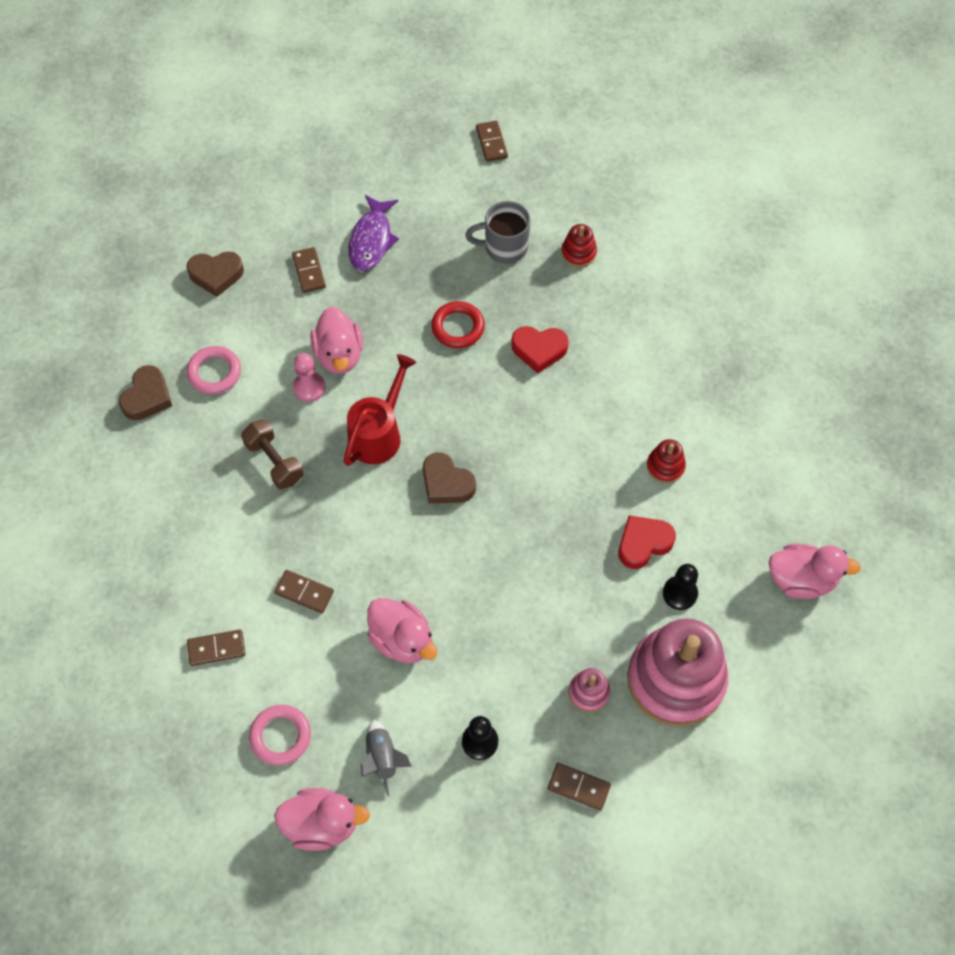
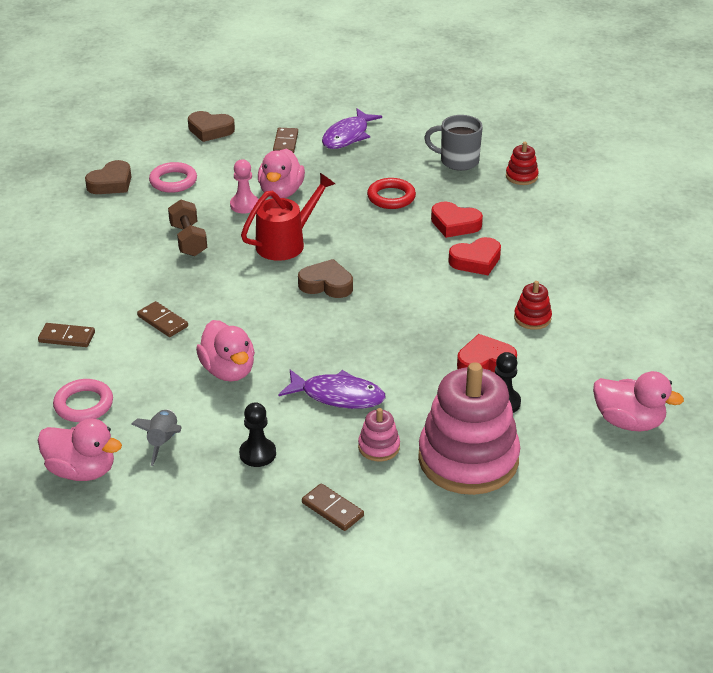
camera: 20 degrees right, 25 degrees down
brown heart [423,452,476,503] -> brown heart turned 135 degrees clockwise [298,259,353,298]
brown domino [476,121,508,162] -> none
none -> purple fish [278,369,386,409]
none -> red heart [448,237,501,275]

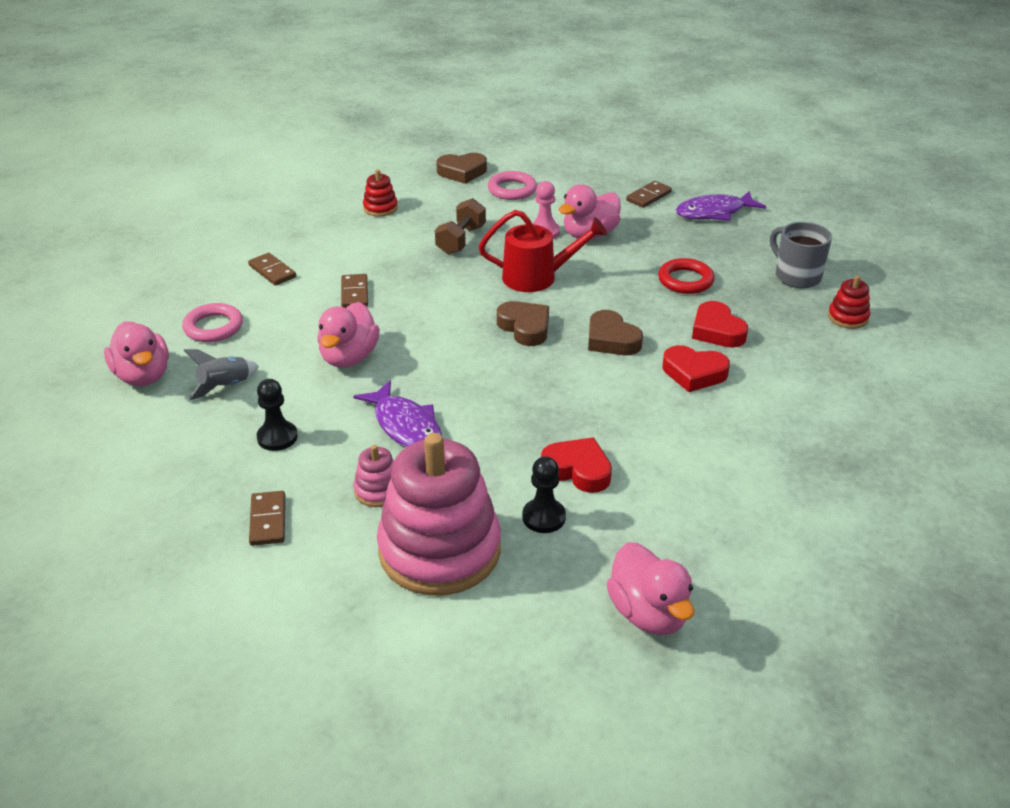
camera: 40 degrees right, 0 degrees up
brown heart [188,111,235,142] -> brown heart moved to [588,310,643,355]
red stacking toy [514,281,552,330] -> red stacking toy moved to [363,169,398,216]

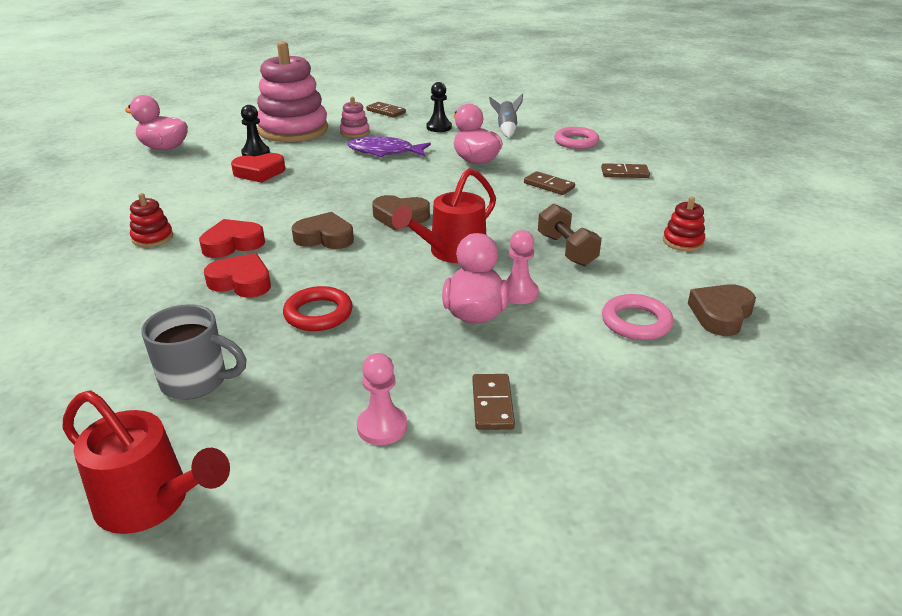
camera: 135 degrees right, 5 degrees down
pink duck [104,321,169,386] -> none
purple fish [676,191,766,221] -> pink pawn [357,353,407,445]
red stacking toy [828,275,870,329] -> red stacking toy moved to [130,193,173,247]
none -> red watering can [62,391,230,534]

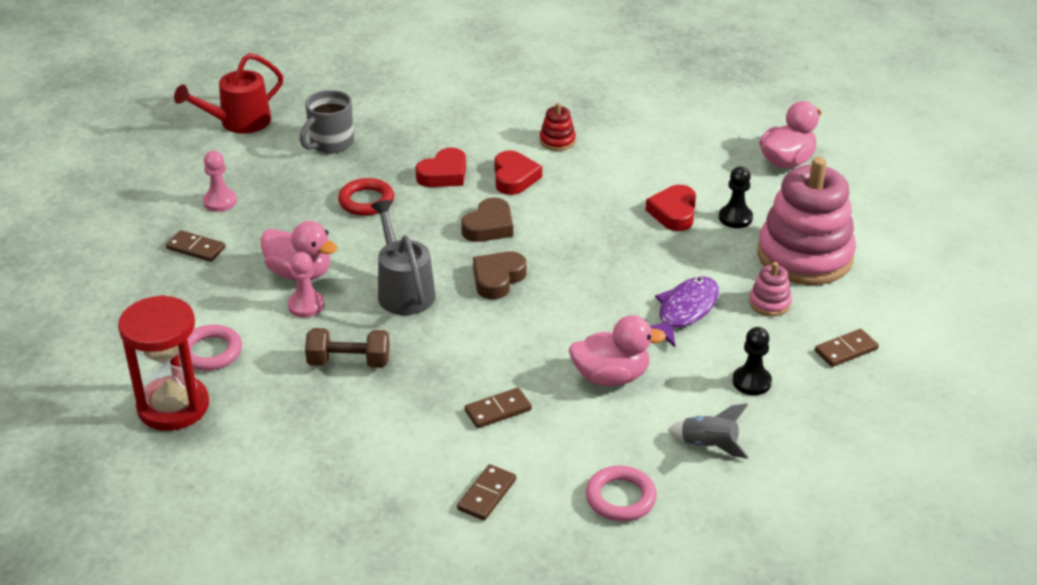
camera: 115 degrees right, 5 degrees up
red watering can [392,168,496,263] -> grey watering can [371,200,435,315]
red stacking toy [663,197,705,251] -> none
brown heart [688,284,756,336] -> red hourglass [118,295,209,431]

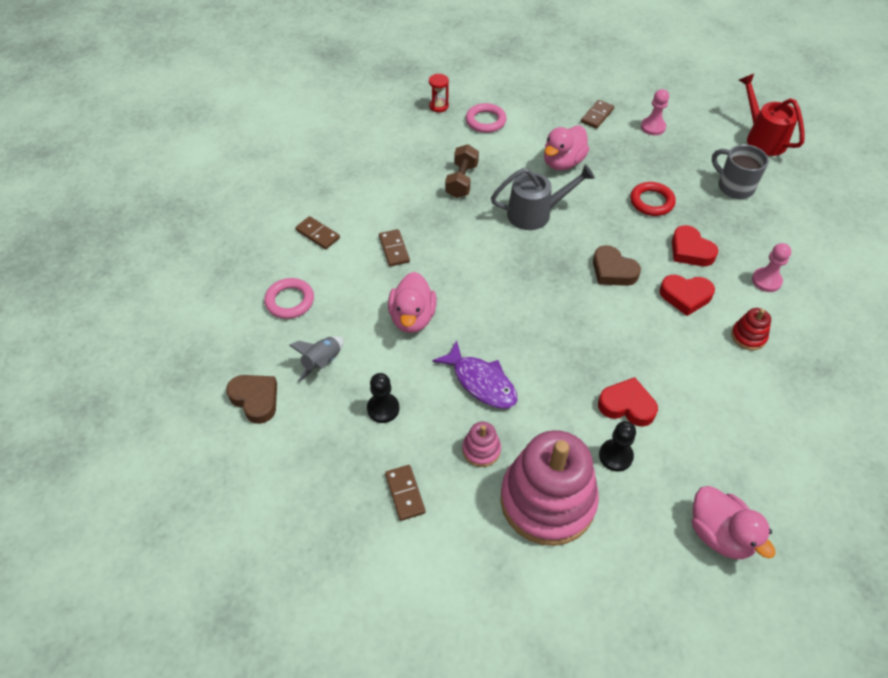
camera: 100 degrees right, 15 degrees up
red hourglass [118,295,209,431] -> red hourglass [429,74,449,112], size x0.45
pink pawn [288,252,325,318] -> pink pawn moved to [752,243,791,292]
brown heart [473,252,527,299] -> brown heart moved to [226,375,277,424]

